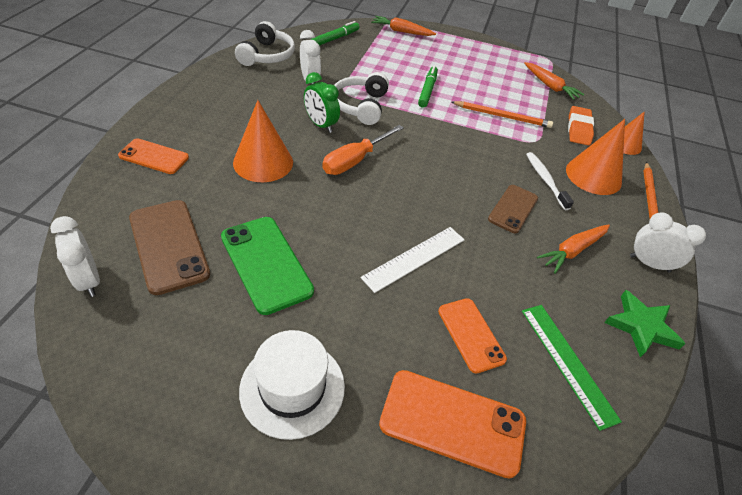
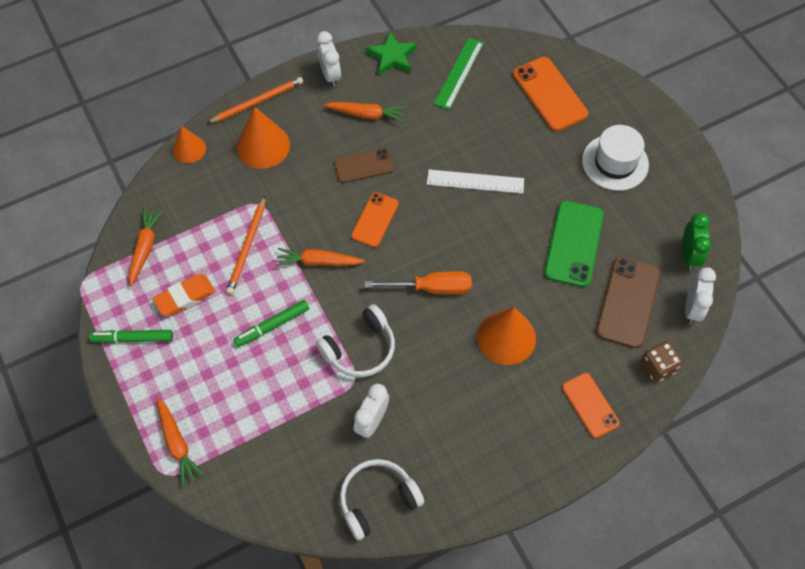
camera: 130 degrees left, 15 degrees up
green clock [304,72,340,133] -> green clock moved to [682,213,712,270]
green marker [311,21,359,46] -> green marker moved to [89,330,173,343]
orange phone [438,298,507,374] -> orange phone moved to [351,192,399,247]
orange pencil [451,101,553,128] -> orange pencil turned 135 degrees counterclockwise [226,196,266,295]
white toothbrush [526,152,574,210] -> none
orange eraser [568,106,594,146] -> orange eraser moved to [153,274,215,316]
none -> orange carrot [276,248,365,266]
none -> brown dice [641,341,683,382]

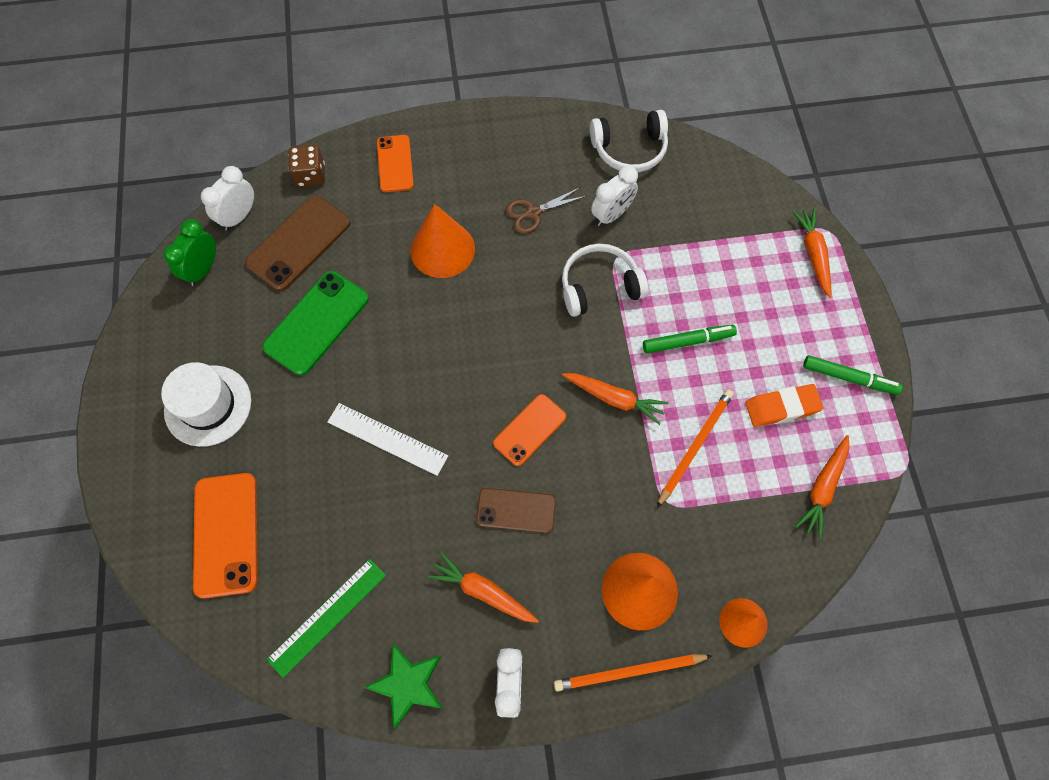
camera: 160 degrees left, 5 degrees up
orange screwdriver [364,271,472,294] -> none
none -> brown scissors [505,187,586,234]

